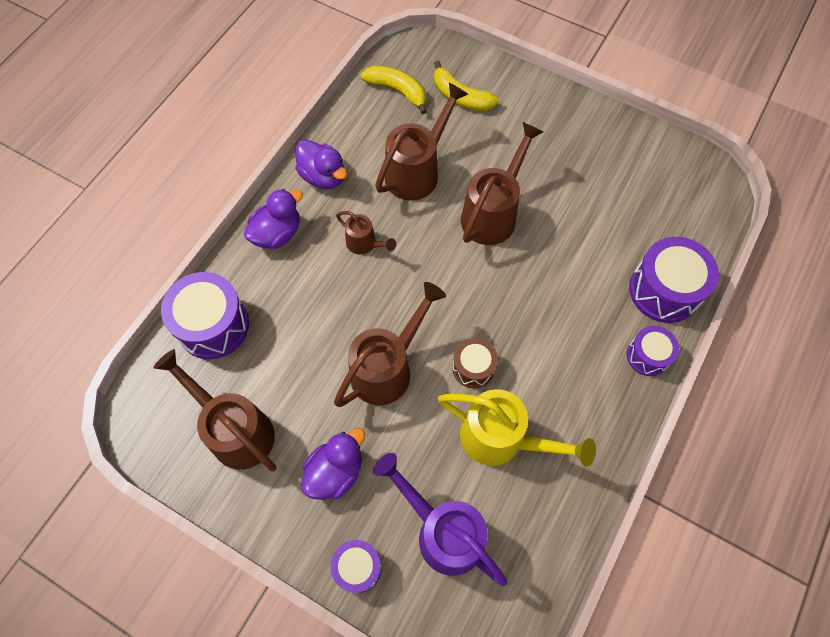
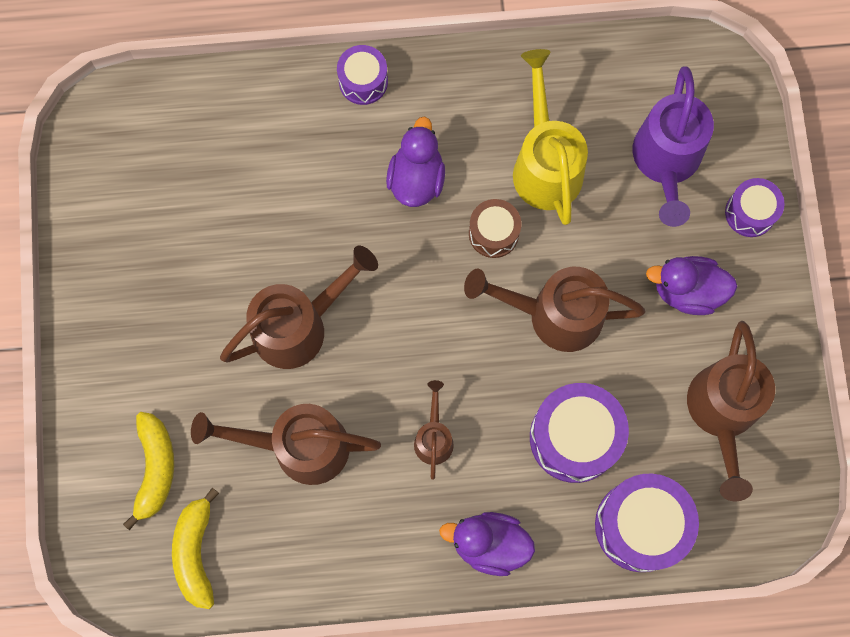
camera: 125 degrees left, 10 degrees up
purple duck [295,139,347,189] -> purple duck moved to [386,117,445,207]
brown watering can [461,122,543,245] -> brown watering can turned 150 degrees clockwise [220,246,378,369]
purple drum [629,237,719,323] -> purple drum moved to [530,383,629,483]

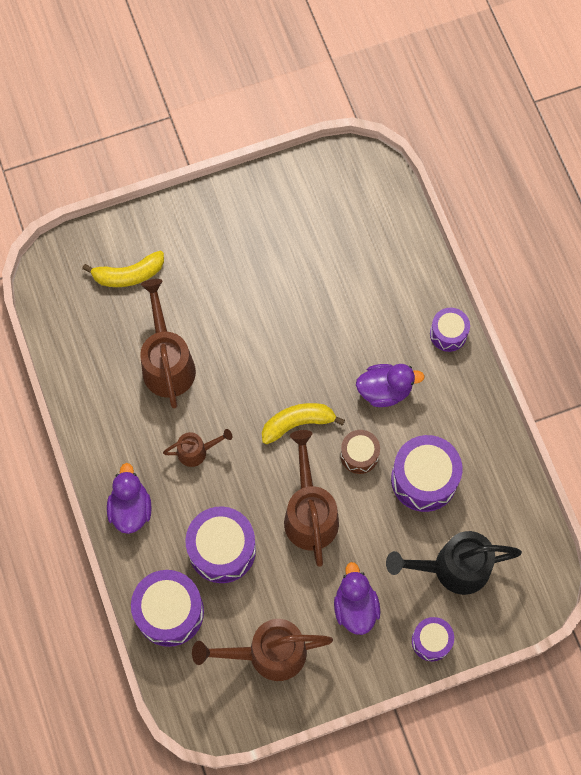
camera: 75 degrees right, 5 degrees down
yellow banana [172,488,219,609] -> yellow banana moved to [262,403,345,444]
brown watering can [220,246,378,369] -> none
yellow watering can [513,49,588,225] -> purple drum [391,435,462,512]
purple watering can [633,66,714,227] -> black watering can [386,531,522,595]

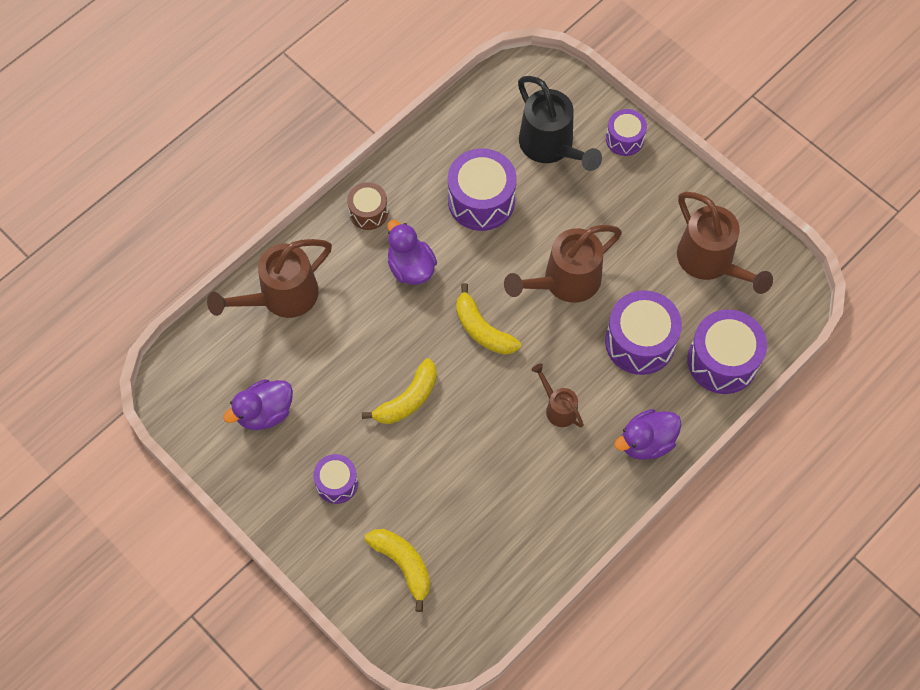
camera: 115 degrees left, 5 degrees down
brown watering can [140,279,196,409] -> brown watering can moved to [207,239,332,318]
purple duck [334,562,380,635] -> purple duck moved to [223,379,293,430]
brown drum [340,430,380,474] -> brown drum moved to [347,182,388,230]
purple drum [430,308,470,352] -> purple drum moved to [313,454,358,504]
none -> yellow banana [362,358,437,424]

